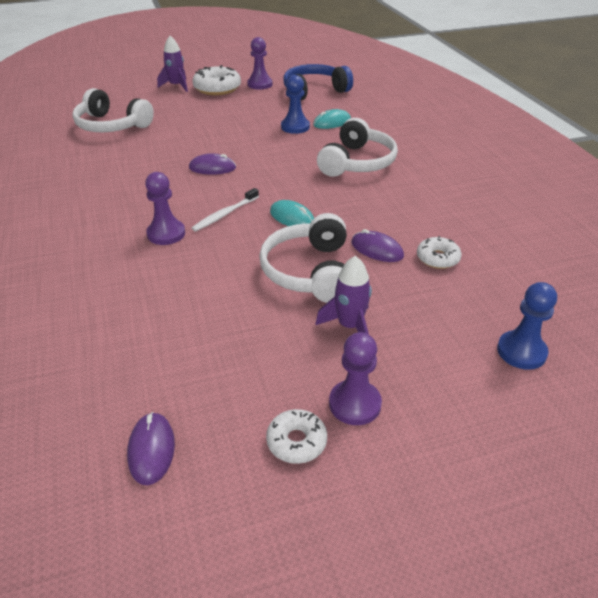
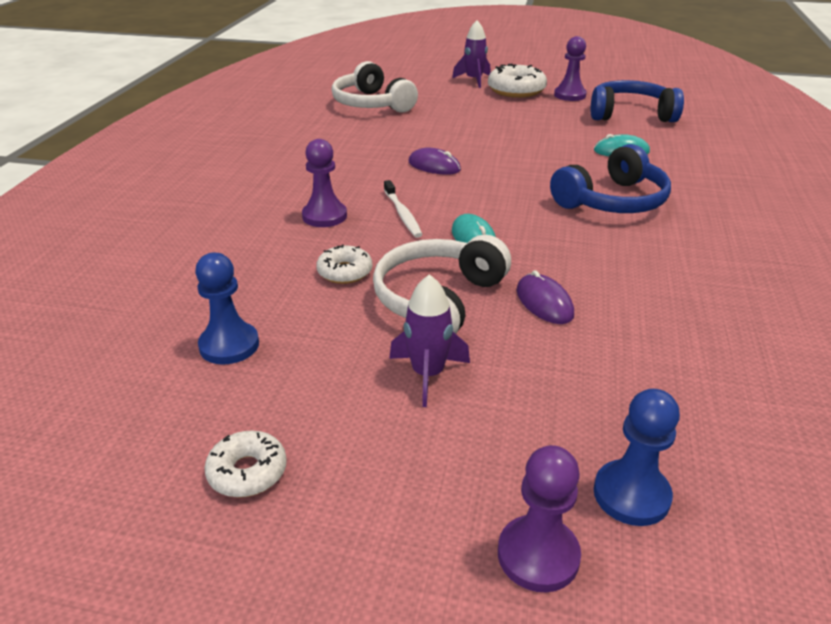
camera: 30 degrees right, 5 degrees down
purple mouse [127,412,175,485] -> none
white toothbrush [192,188,259,231] -> white toothbrush turned 90 degrees counterclockwise [384,180,423,238]
blue pawn [281,75,310,134] -> blue pawn moved to [195,252,259,365]
white headphones [317,118,398,177] -> blue headphones [550,144,671,213]
purple pawn [329,332,382,425] -> purple pawn moved to [498,445,581,592]
white donut [417,236,462,269] -> white donut moved to [316,245,372,284]

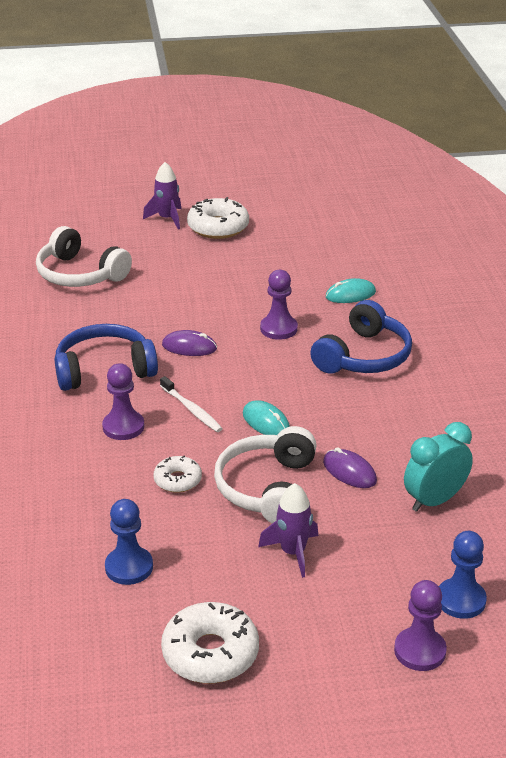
camera: 20 degrees left, 0 degrees up
white donut [204,431,287,497] -> white donut [161,602,259,683], size x1.72
purple pawn [554,36,587,101] -> purple pawn moved to [260,270,298,340]
blue headphones [591,80,684,122] -> blue headphones moved to [55,324,158,391]
none -> turquoise clock [404,422,473,512]

